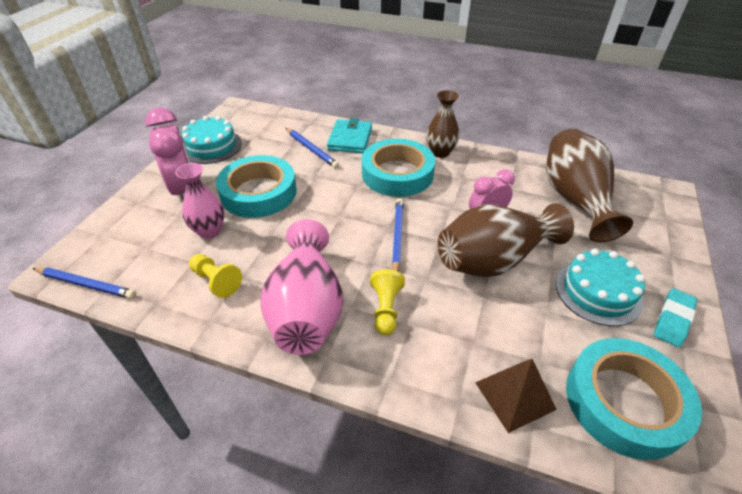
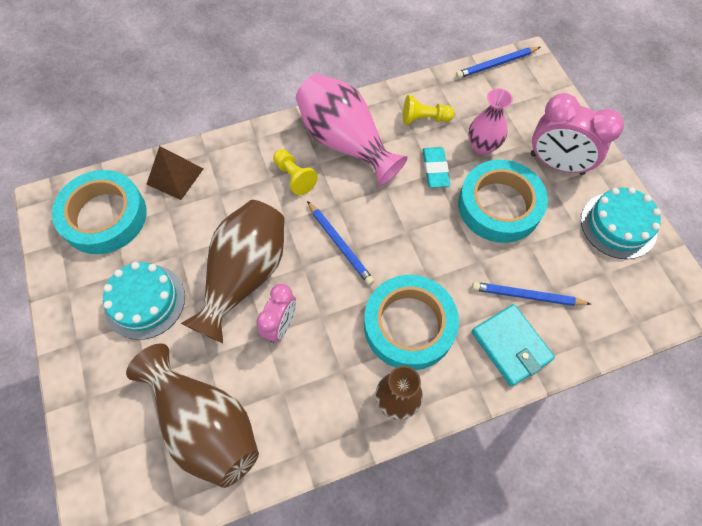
camera: 140 degrees right, 20 degrees up
turquoise eraser [654,288,697,347] -> turquoise eraser moved to [423,147,450,188]

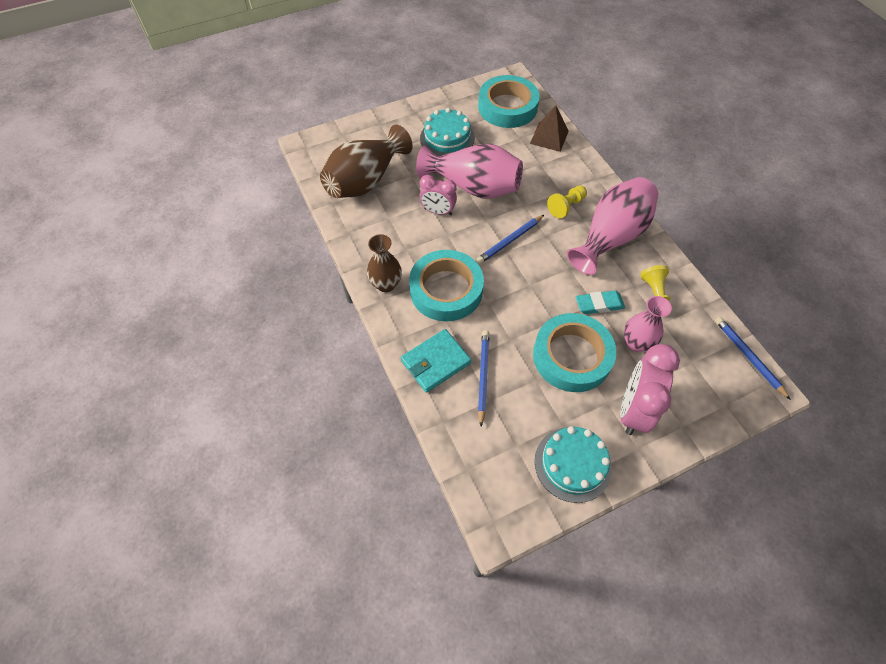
camera: 85 degrees right, 5 degrees down
brown vase [181,200,285,343] -> pink vase [416,144,523,199]

